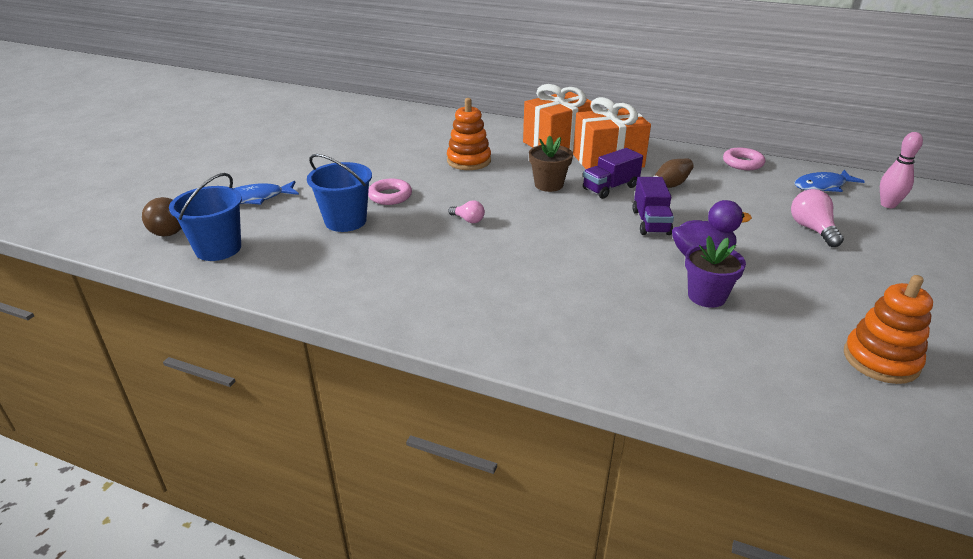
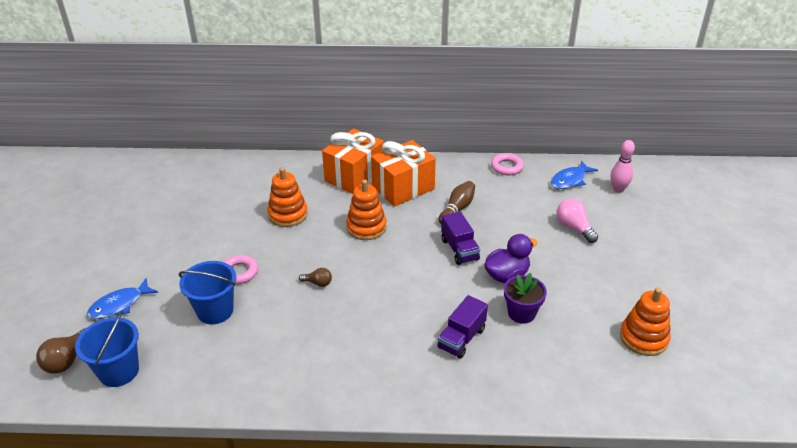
camera: 20 degrees left, 5 degrees up
pink light bulb [448,200,485,223] -> brown light bulb [299,268,332,287]
brown flower pot [529,135,573,192] -> orange stacking toy [346,180,387,240]
purple truck [583,148,643,199] -> purple truck moved to [437,295,488,359]

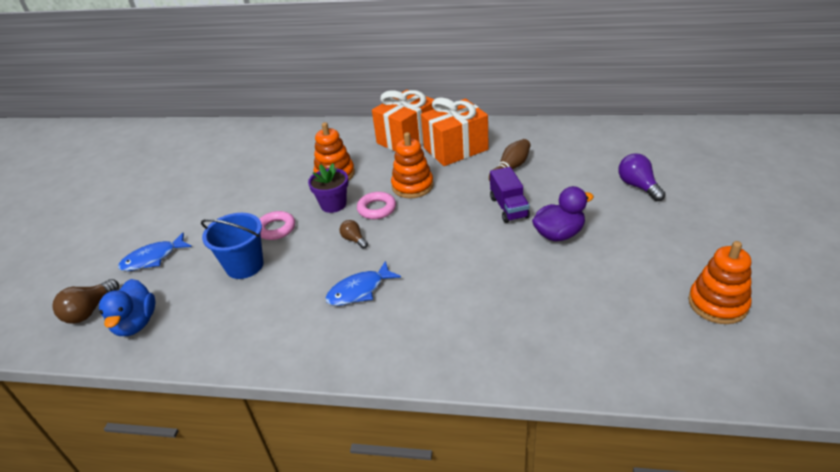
camera: 10 degrees right, 0 degrees up
blue bucket [75,311,139,387] -> blue duck [99,279,155,336]
brown light bulb [299,268,332,287] -> brown light bulb turned 150 degrees counterclockwise [339,220,368,249]
purple truck [437,295,488,359] -> none
pink ring [491,153,524,175] -> pink ring moved to [357,192,396,219]
purple flower pot [504,273,547,324] -> purple flower pot moved to [308,163,348,213]
blue fish [551,161,598,189] -> blue fish moved to [325,261,401,306]
pink light bulb [557,199,598,243] -> purple light bulb [619,153,665,201]
pink bowling pin [611,140,635,193] -> none

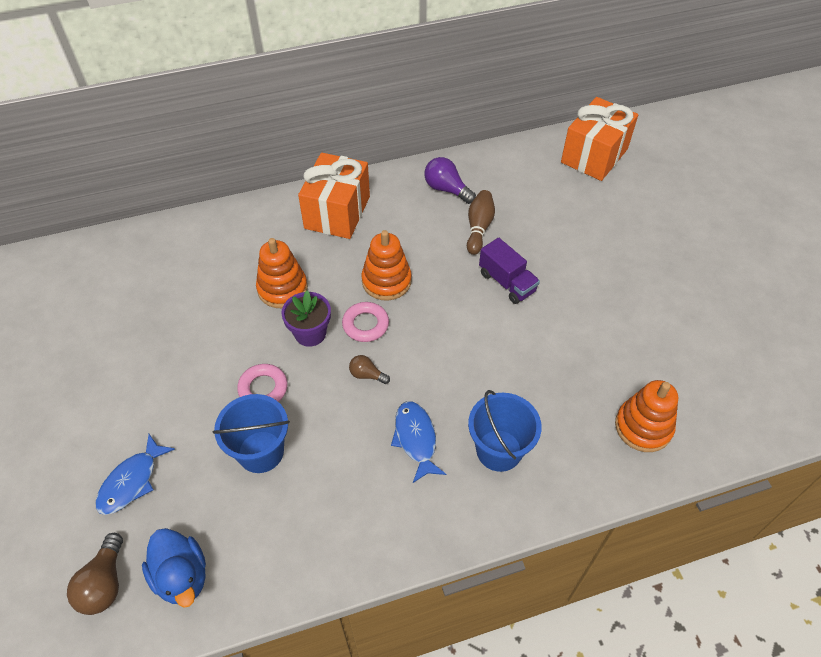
camera: 30 degrees left, 15 degrees up
blue fish [325,261,401,306] -> blue fish turned 135 degrees clockwise [391,401,446,483]
orange gift [421,97,489,166] -> orange gift moved to [561,97,638,181]
purple duck [532,186,594,241] -> none
purple light bulb [619,153,665,201] -> purple light bulb moved to [424,157,476,204]
orange stacking toy [688,241,752,324] -> orange stacking toy moved to [615,380,678,452]
none -> blue bucket [468,390,542,472]

